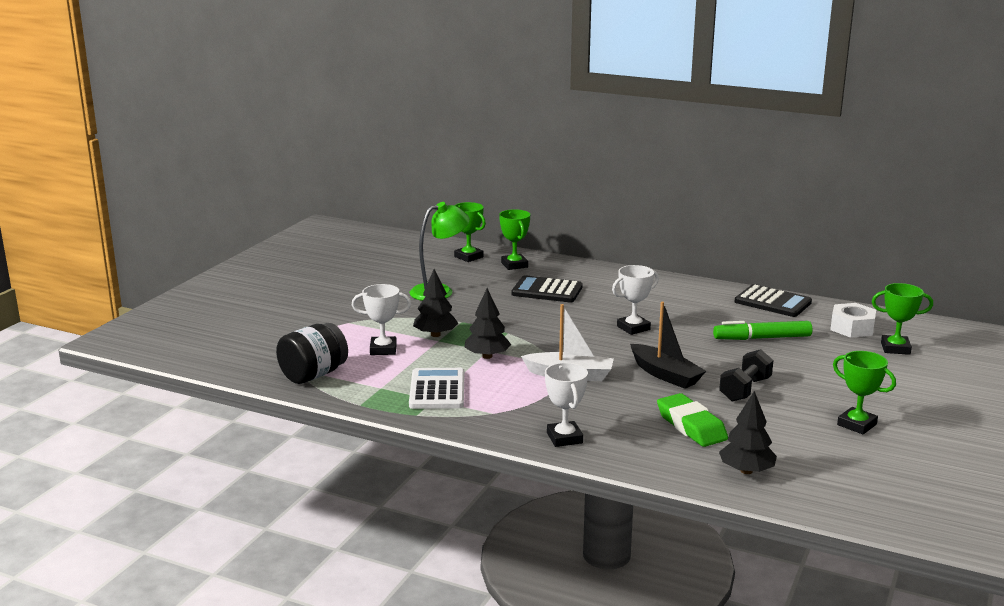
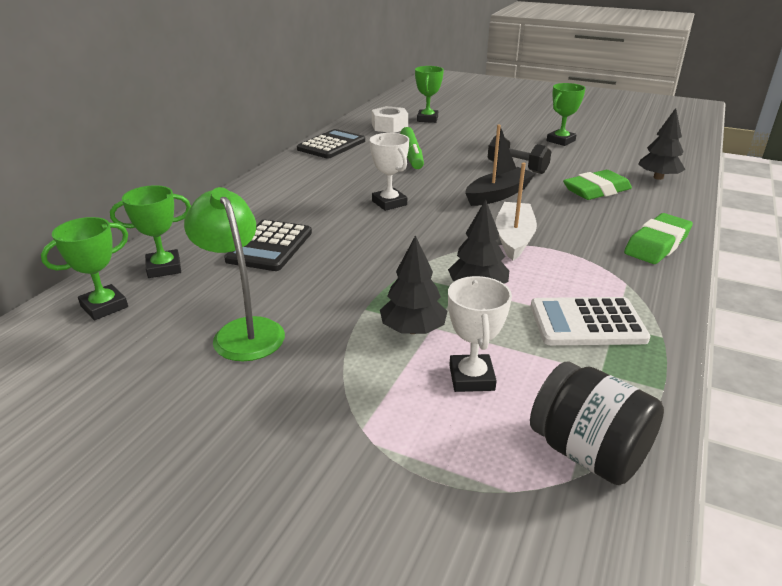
camera: 90 degrees left, 10 degrees up
white trophy [545,363,588,447] -> green eraser [624,213,693,264]

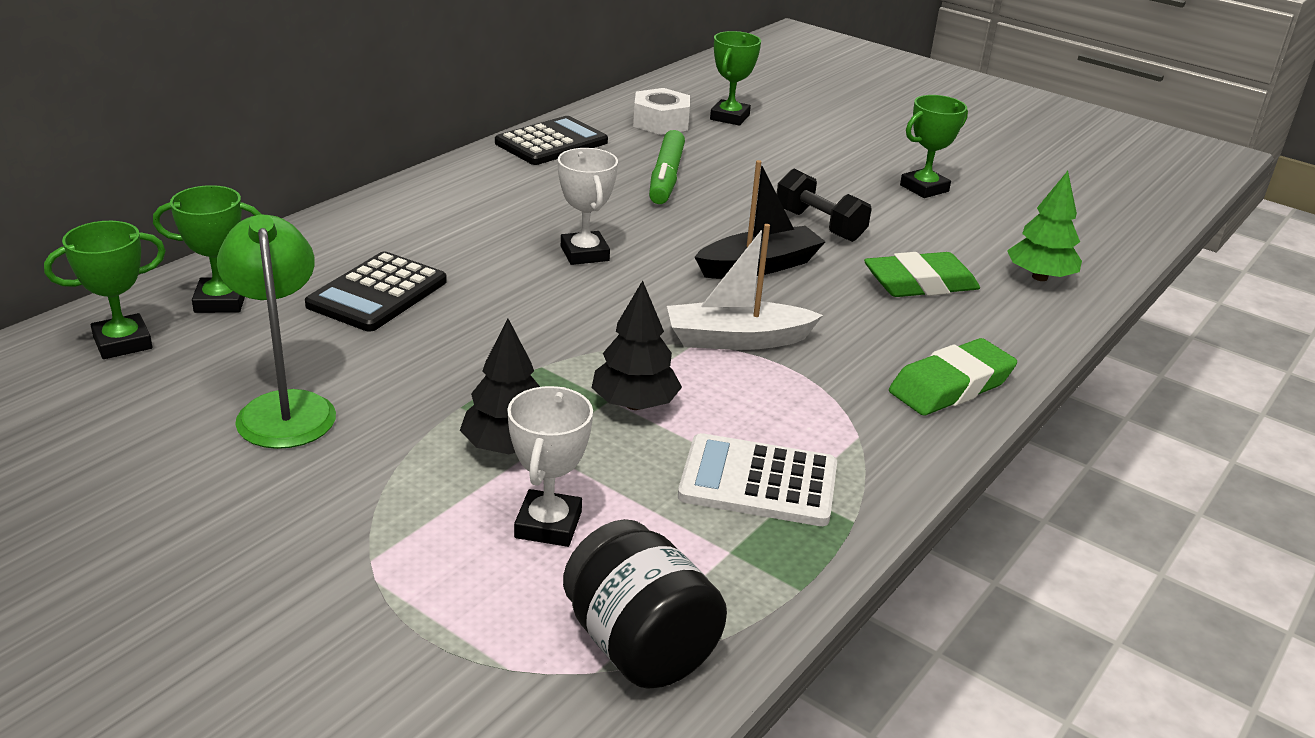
camera: 10 degrees right, 0 degrees up
white boat [495,163,537,261] -> white boat turned 120 degrees counterclockwise [667,224,823,350]
black tree [638,108,686,180] -> green tree [1007,171,1082,281]

